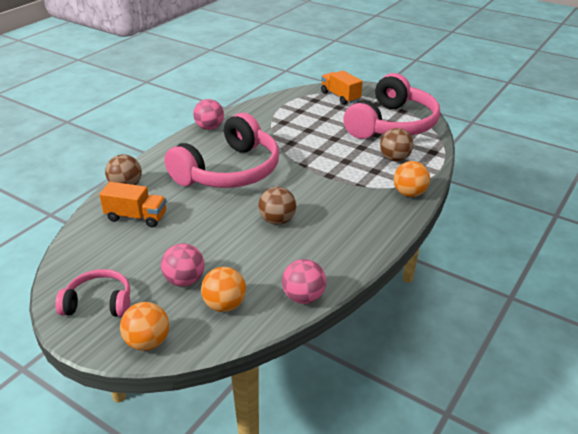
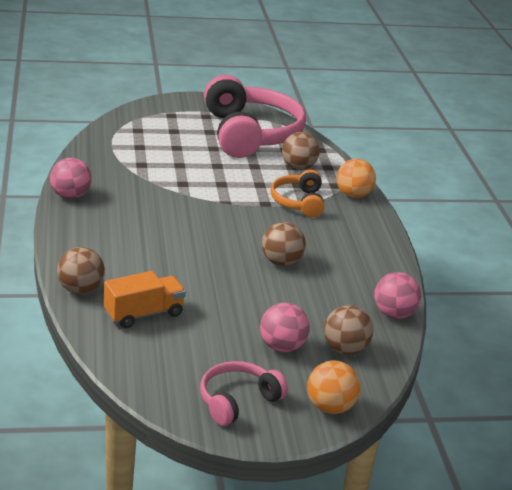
camera: 45 degrees left, 5 degrees down
pink headphones [164,113,279,188] -> none
orange ball [201,267,246,312] -> brown ball [324,305,373,355]
orange truck [321,71,363,105] -> none
none -> orange headphones [270,170,324,217]

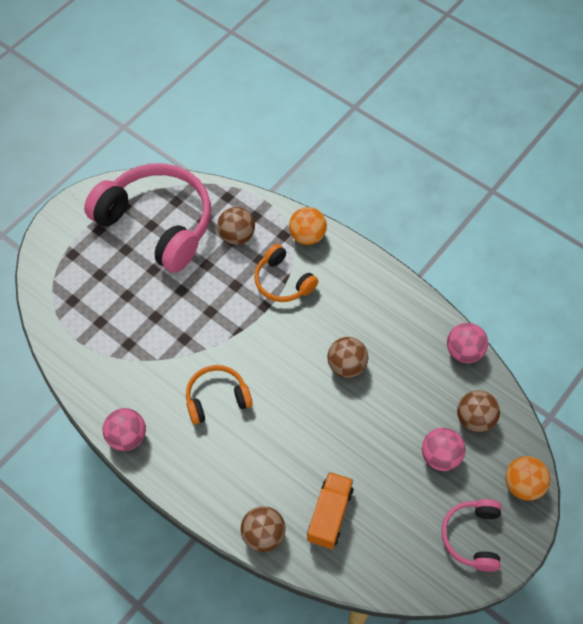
camera: 40 degrees left, 30 degrees up
none -> orange headphones [186,365,253,424]

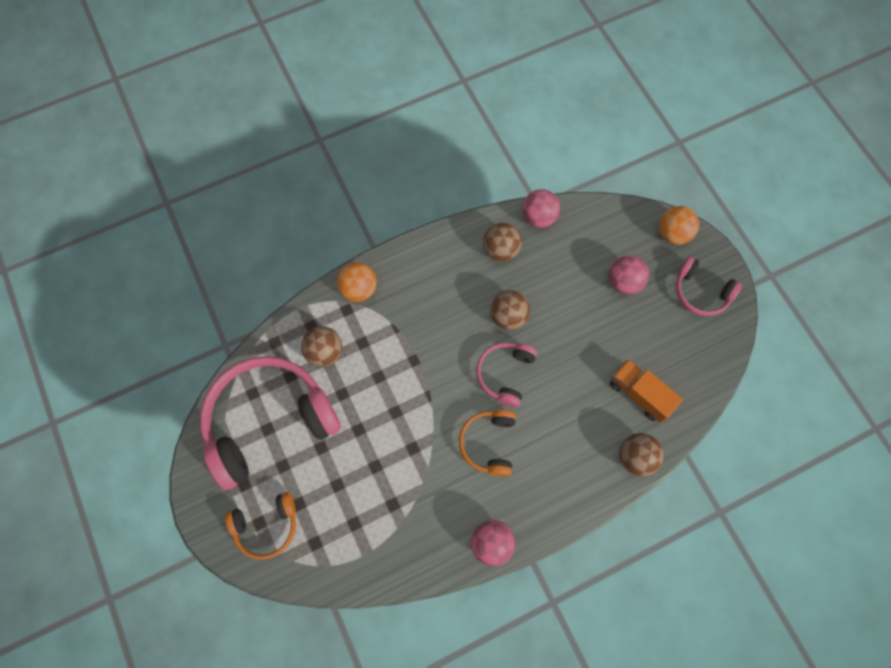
camera: 65 degrees left, 10 degrees up
orange headphones [254,244,318,302] -> orange headphones moved to [225,492,296,560]
brown ball [457,390,500,433] -> brown ball moved to [483,223,522,262]
none -> pink headphones [476,343,537,407]

